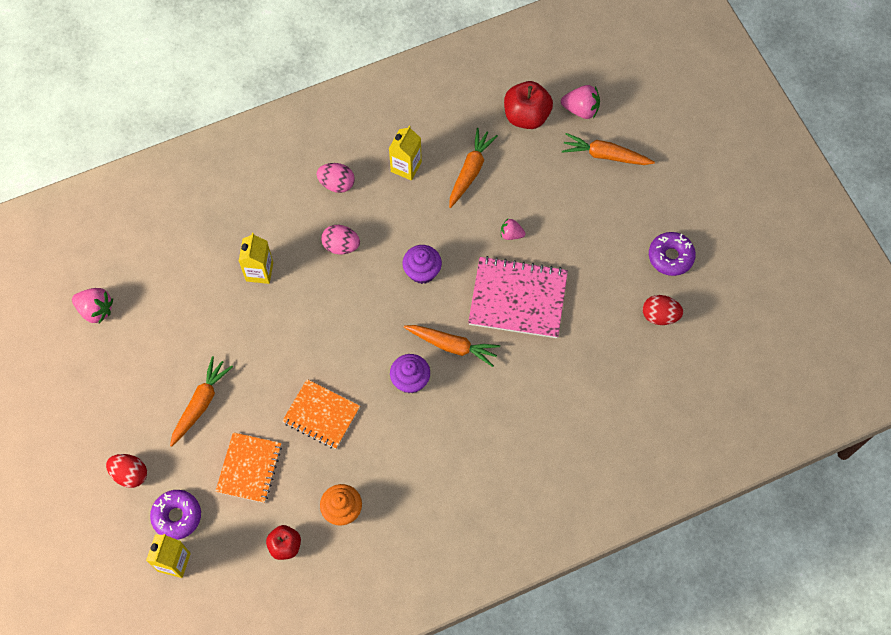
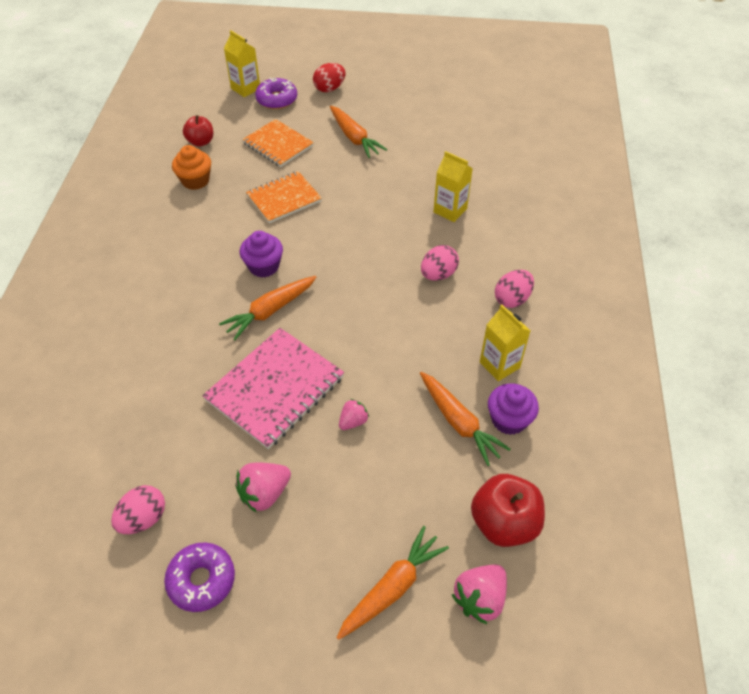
camera: 120 degrees right, 15 degrees down
pink strawberry [72,288,113,324] -> pink strawberry moved to [235,463,291,513]
purple cupcake [402,245,442,284] -> purple cupcake moved to [488,383,539,435]
red egg [643,295,683,325] -> pink egg [111,485,165,534]

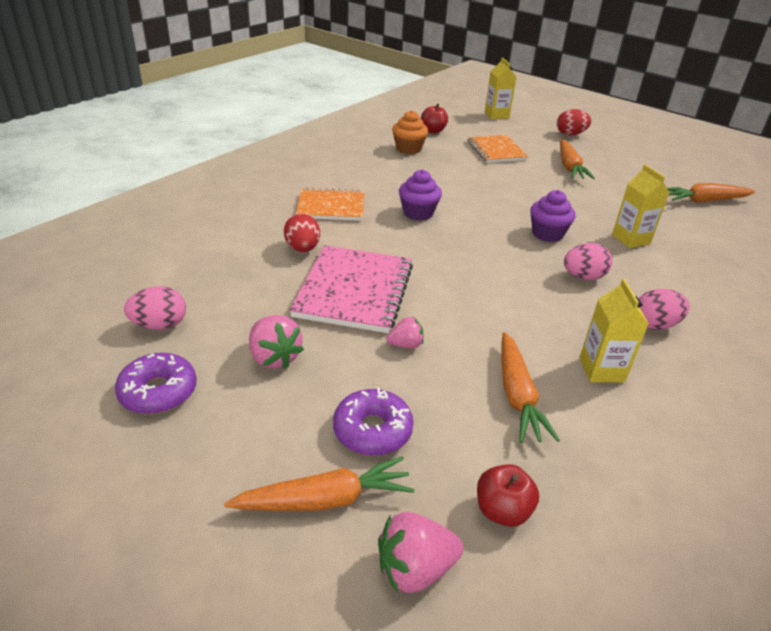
camera: 30 degrees right, 15 degrees down
pink notebook [202,328,344,449] -> pink notebook turned 60 degrees counterclockwise [289,245,413,333]
orange carrot [219,276,316,340] -> orange carrot moved to [667,183,755,203]
pink strawberry [235,463,291,513] -> pink strawberry turned 120 degrees counterclockwise [249,315,304,369]
orange notebook [246,171,322,223] -> orange notebook moved to [296,188,364,221]
purple donut [255,78,297,109] -> purple donut moved to [333,388,414,456]
red apple [471,474,545,547] -> red apple [477,464,539,527], size x0.62
purple cupcake [488,383,539,435] -> purple cupcake moved to [530,190,576,242]
none -> red egg [284,213,320,252]

